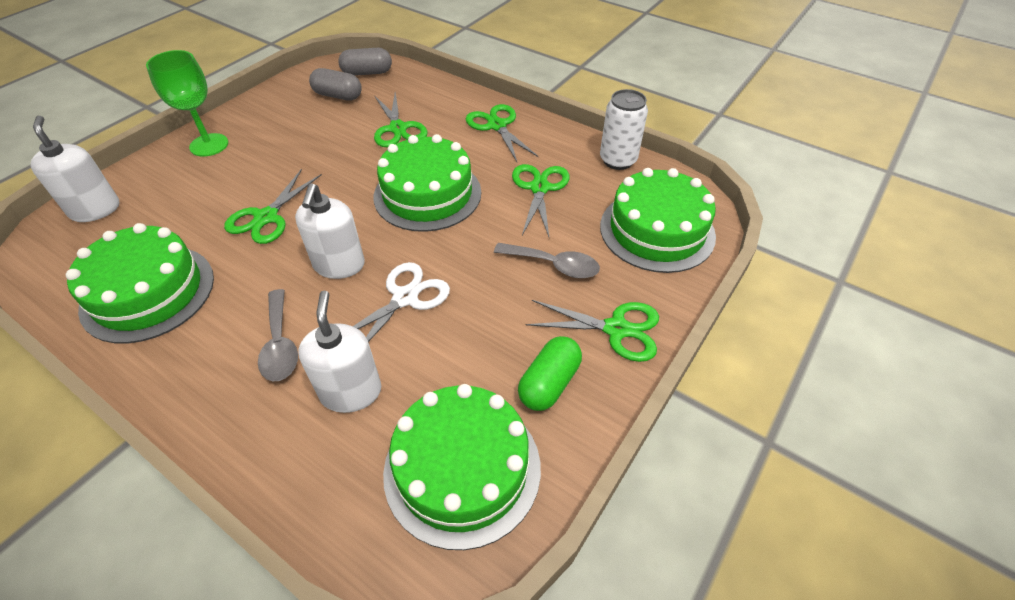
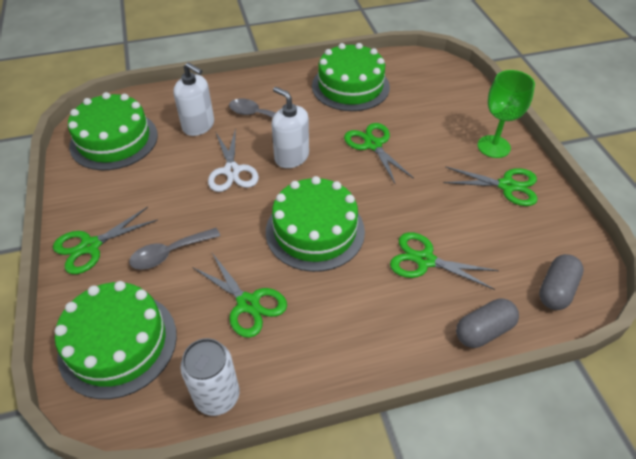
camera: 130 degrees right, 0 degrees up
white soap dispenser [31,116,119,222] -> none
grey capsule [309,68,362,101] -> grey capsule moved to [456,299,519,348]
green scissors [465,104,539,162] -> green scissors moved to [443,166,537,206]
green capsule [518,336,582,411] -> none

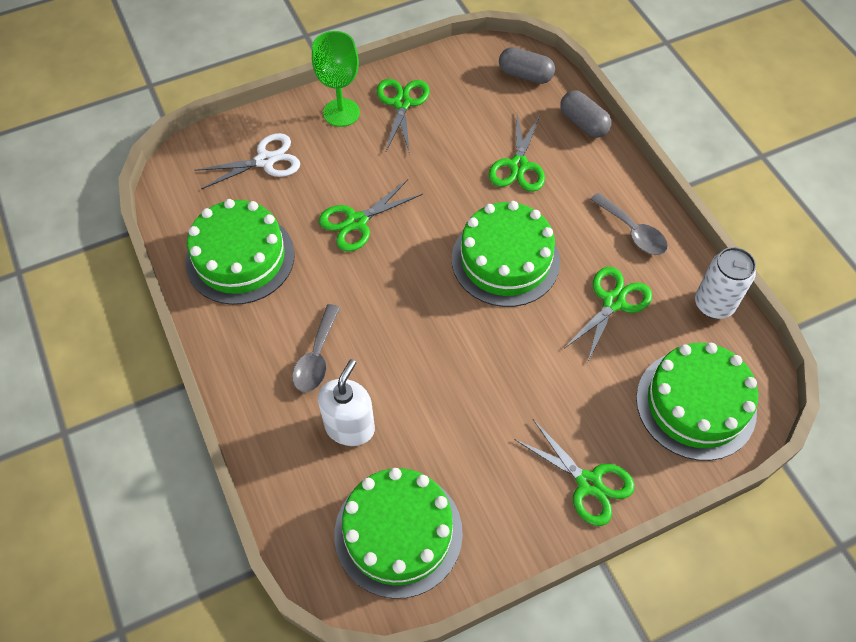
camera: 100 degrees left, 10 degrees up
grey spoon [129,228,220,270] -> grey spoon moved to [590,193,668,255]
white scissors [208,128,259,192] -> white scissors moved to [195,133,300,189]
white soap dispenser [272,87,309,168] -> none

